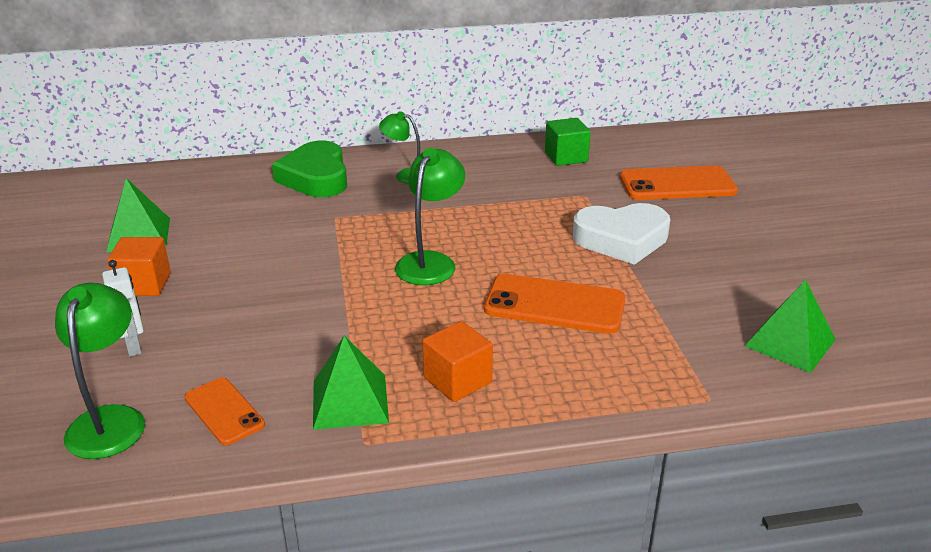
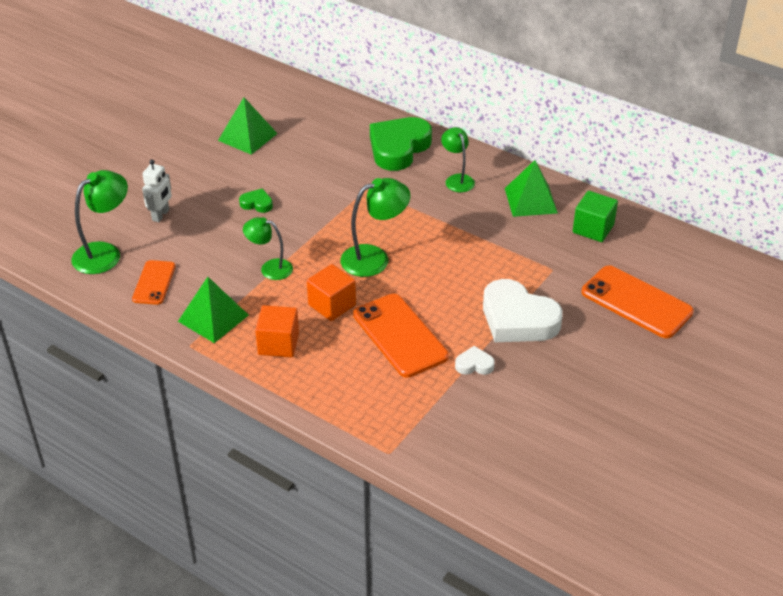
camera: 45 degrees right, 10 degrees up
orange cube [107,237,171,296] -> orange cube moved to [307,264,356,321]
green pyramid [745,280,836,373] -> green pyramid moved to [505,160,558,217]
none -> green heart [239,188,273,213]
none -> green lamp [243,217,293,280]
none -> white heart [455,346,495,375]

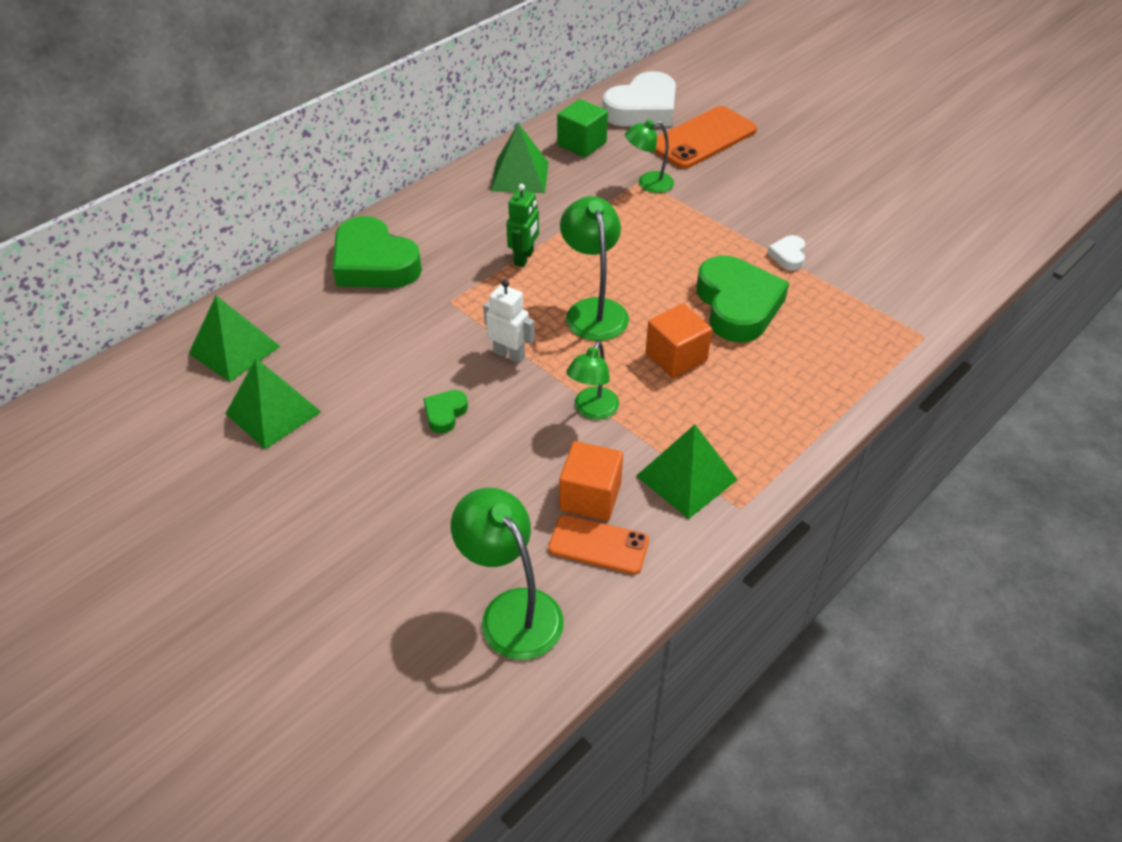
camera: 80 degrees left, 5 degrees up
white robot [142,159,172,222] -> white robot moved to [483,280,535,363]
orange cube [255,305,299,358] -> orange cube moved to [559,441,623,521]
orange phone [353,294,449,378] -> green heart [696,256,789,342]
green lamp [441,127,475,192] -> green lamp moved to [625,120,674,193]
white heart [483,279,563,342] -> white heart moved to [602,71,676,127]
none -> green pyramid [189,295,281,382]
none -> green robot [506,184,539,267]

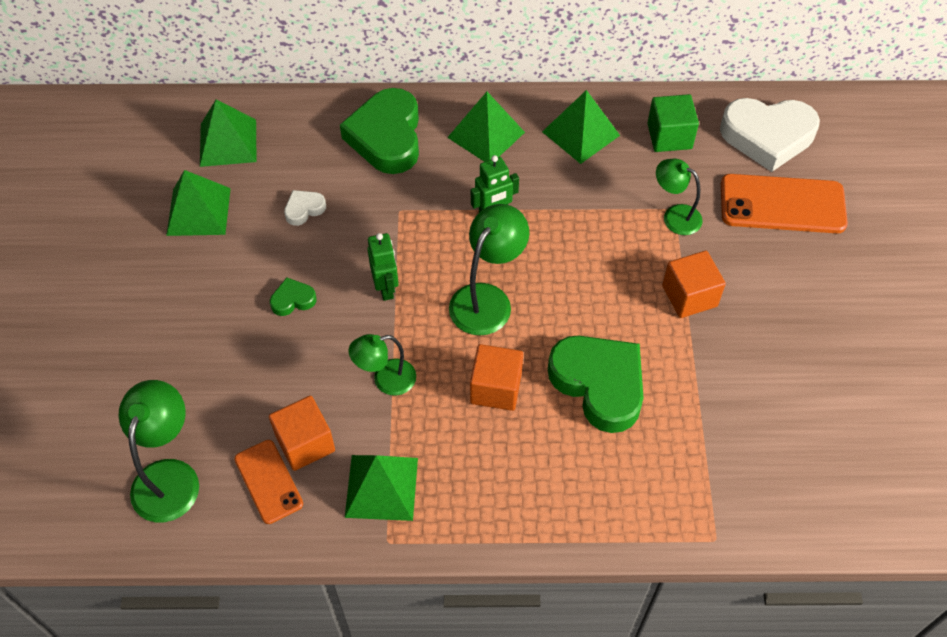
camera: 45 degrees right, 10 degrees up
white robot [483,280,535,363] -> green robot [368,233,399,301]
green heart [696,256,789,342] -> green heart turned 75 degrees counterclockwise [548,335,643,433]
white heart [767,235,805,271] -> white heart moved to [284,190,326,226]
none -> green pyramid [447,92,525,162]
none -> orange cube [662,251,726,318]

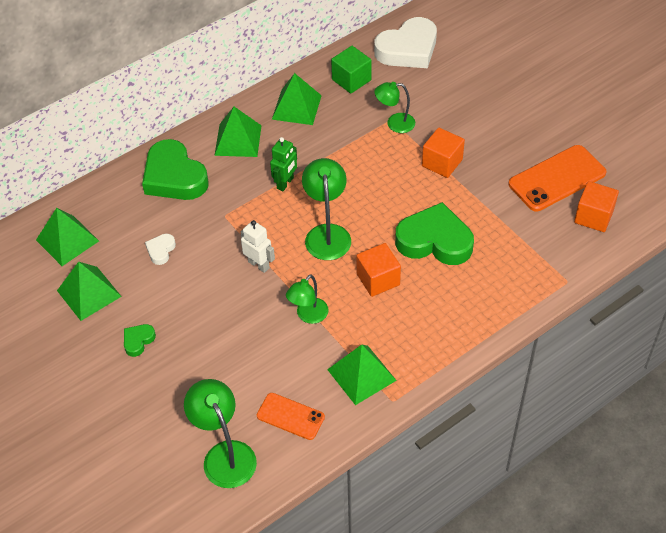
camera: 35 degrees left, 5 degrees down
orange cube [269,396,335,471] -> orange cube moved to [574,181,619,232]
green heart [270,278,317,316] -> green heart moved to [124,324,156,357]
green robot [368,233,399,301] -> white robot [241,220,275,273]
orange phone [721,174,848,233] -> orange phone moved to [508,145,606,211]

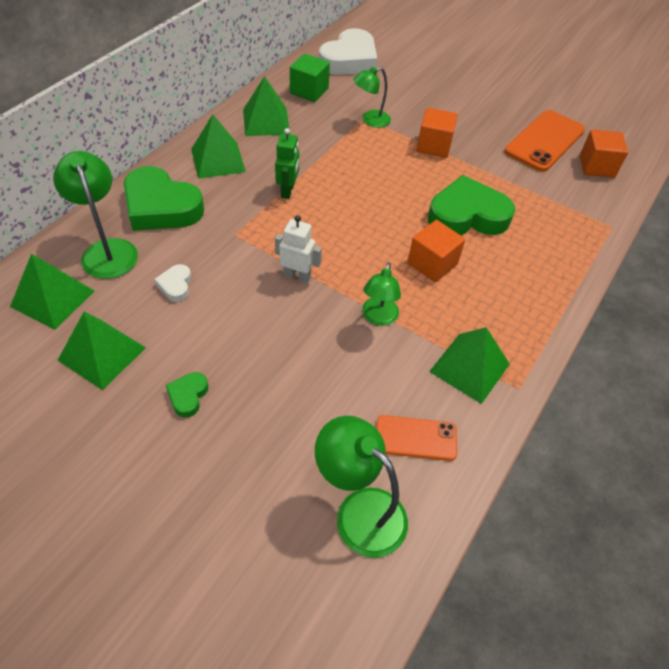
camera: 25 degrees left, 0 degrees up
green lamp [302,158,351,260] -> green lamp moved to [53,151,138,279]

